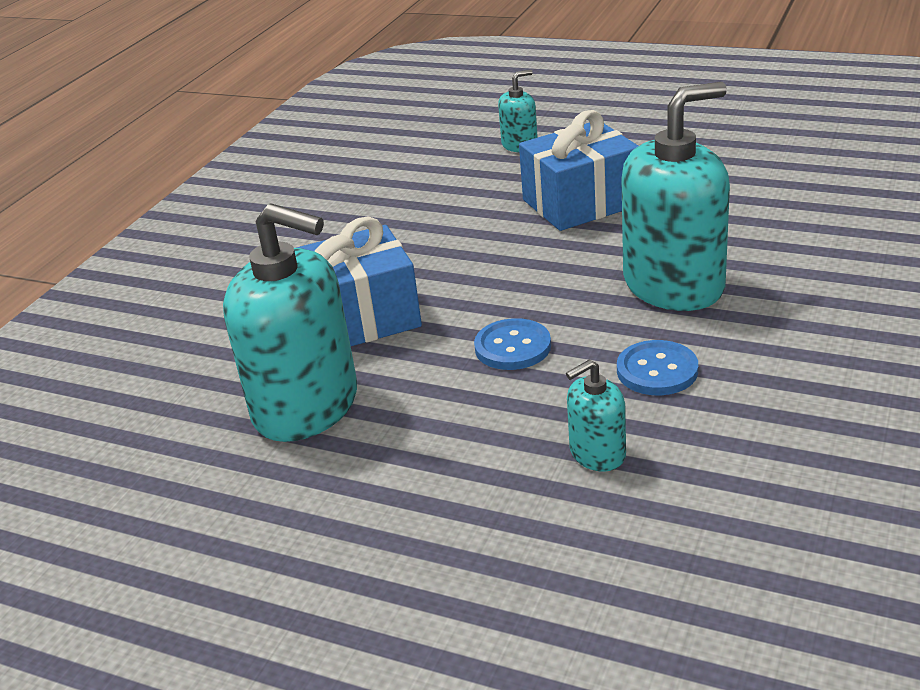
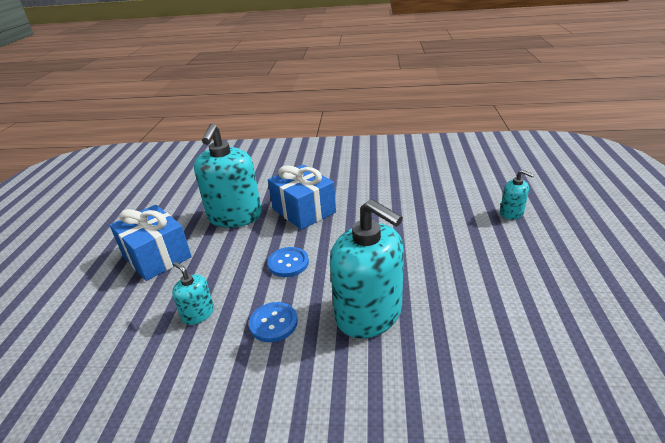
camera: 70 degrees right, 0 degrees up
blue gift [519,110,638,231] -> blue gift moved to [110,205,192,281]

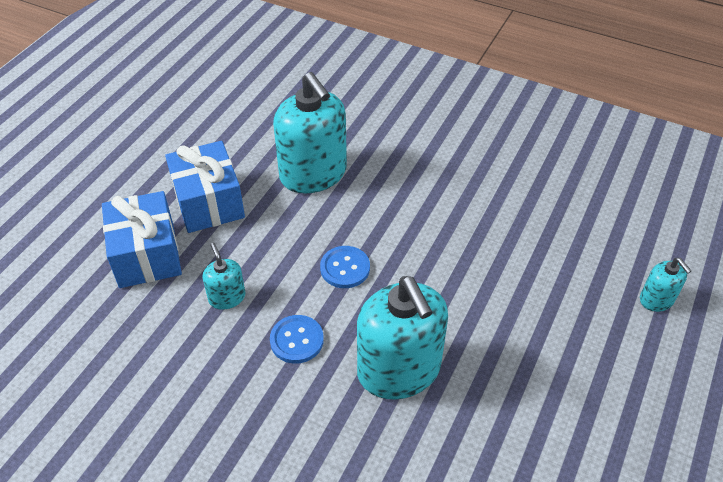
camera: 20 degrees right, 15 degrees up
turquoise soap dispenser [194,123,262,228] -> turquoise soap dispenser turned 60 degrees counterclockwise [273,72,347,194]
blue gift [268,165,336,230] -> blue gift moved to [102,191,182,288]

